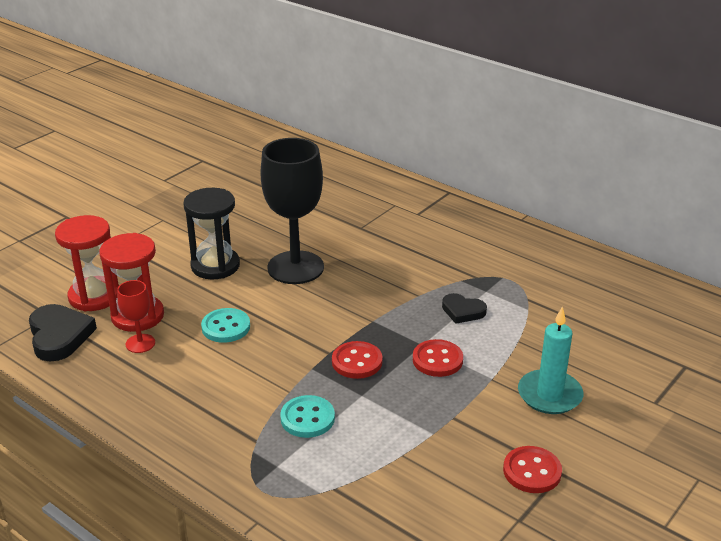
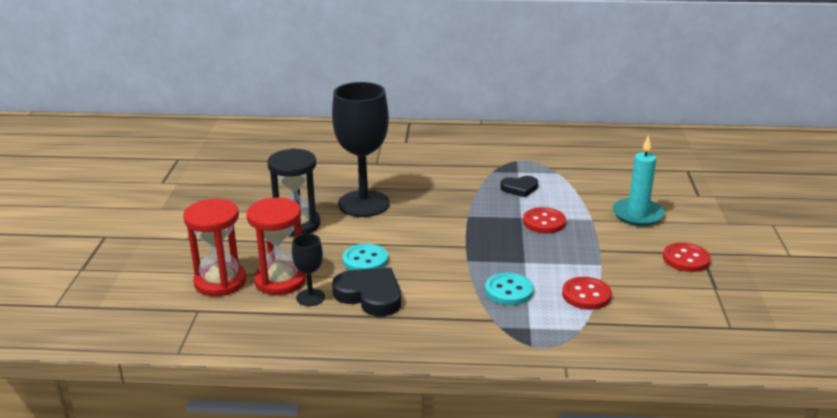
camera: 35 degrees left, 5 degrees down
black heart [29,304,97,361] -> black heart moved to [332,268,401,316]
red goblet [117,280,155,353] -> black goblet [292,234,325,306]
red button [332,341,383,379] -> red button moved to [562,277,612,310]

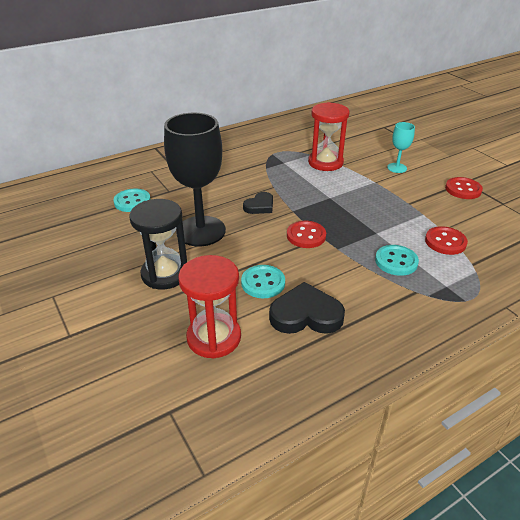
camera: 35 degrees left, 10 degrees up
red hourglass [183,199,247,296] -> red hourglass moved to [308,102,349,171]
black goblet [292,234,325,306] -> none
black heart [500,176,538,197] -> black heart moved to [243,192,273,214]
red button [523,207,566,233] -> red button moved to [287,221,326,248]
turquoise candle [612,135,665,226] -> turquoise goblet [387,122,415,173]
none -> turquoise button [113,189,151,212]

